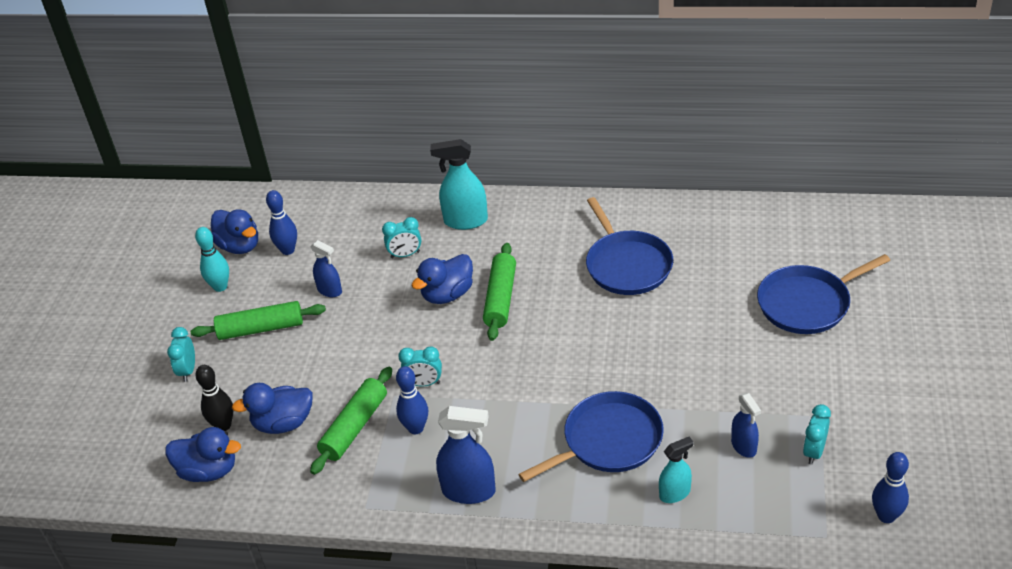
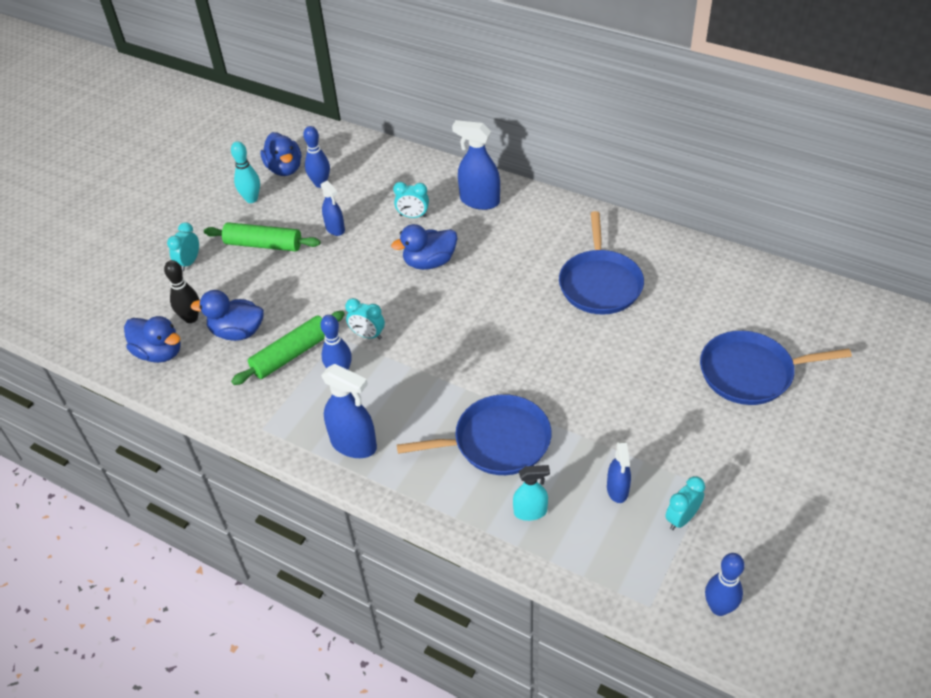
camera: 20 degrees right, 5 degrees up
turquoise spray bottle [430,139,488,230] -> blue spray bottle [452,120,500,210]
green rolling pin [483,243,516,341] -> none

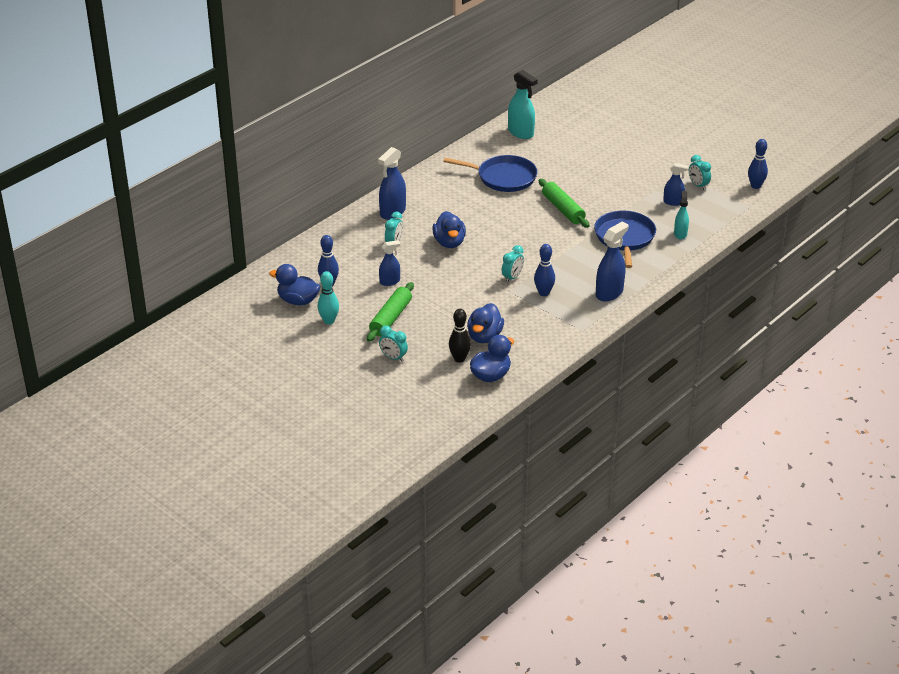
camera: 80 degrees left, 10 degrees down
green rolling pin [231,311,345,385] -> green rolling pin moved to [539,179,590,228]
blue duck [260,132,301,176] -> blue duck turned 150 degrees counterclockwise [269,264,320,305]
blue pan [700,331,852,405] -> none
none -> turquoise spray bottle [508,70,538,139]

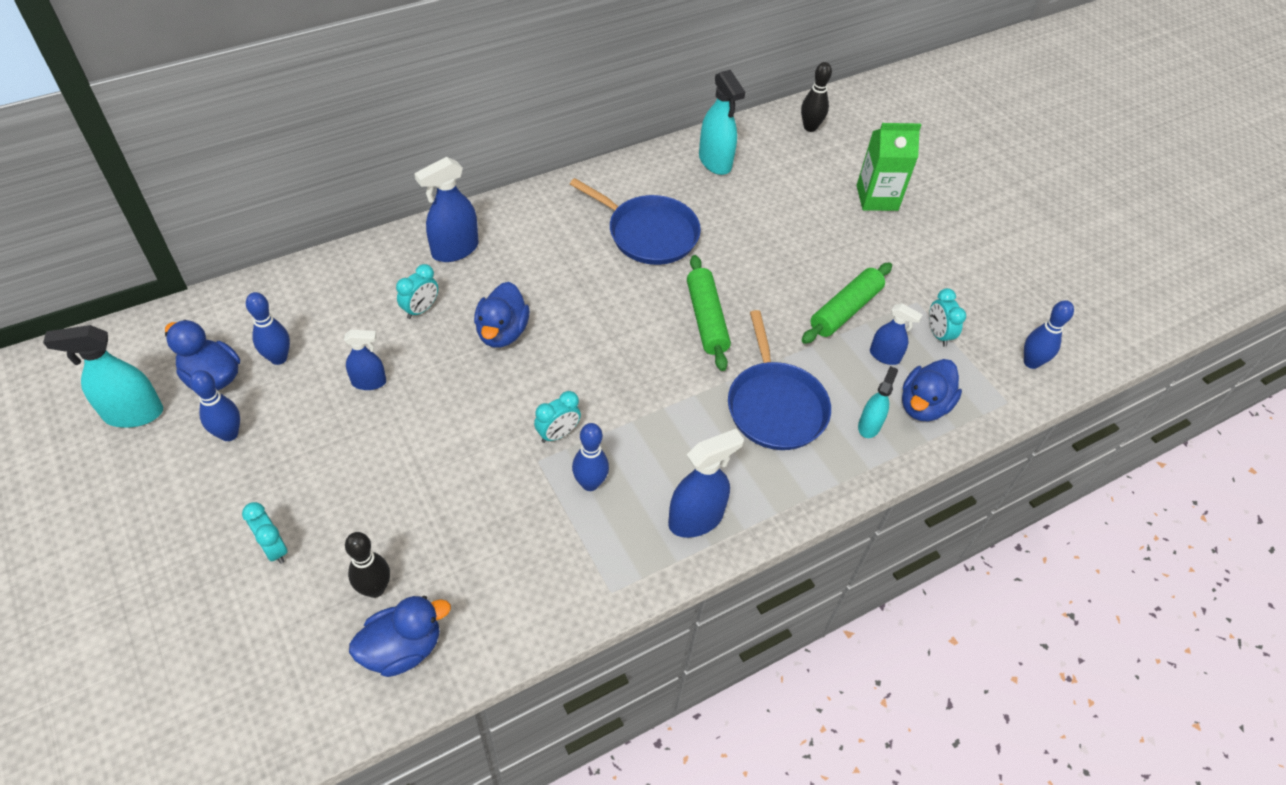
camera: 15 degrees right, 15 degrees up
turquoise bowling pin [317,271,339,325] -> blue bowling pin [190,370,240,441]
green rolling pin [367,282,414,342] -> green rolling pin moved to [802,262,892,344]
blue duck [467,303,504,343] -> blue duck moved to [902,359,962,422]
blue pan [594,211,656,268] -> blue pan turned 150 degrees clockwise [728,310,831,450]
none -> turquoise spray bottle [43,325,163,428]
none -> black bowling pin [801,62,832,132]
none -> green carton [857,123,921,211]

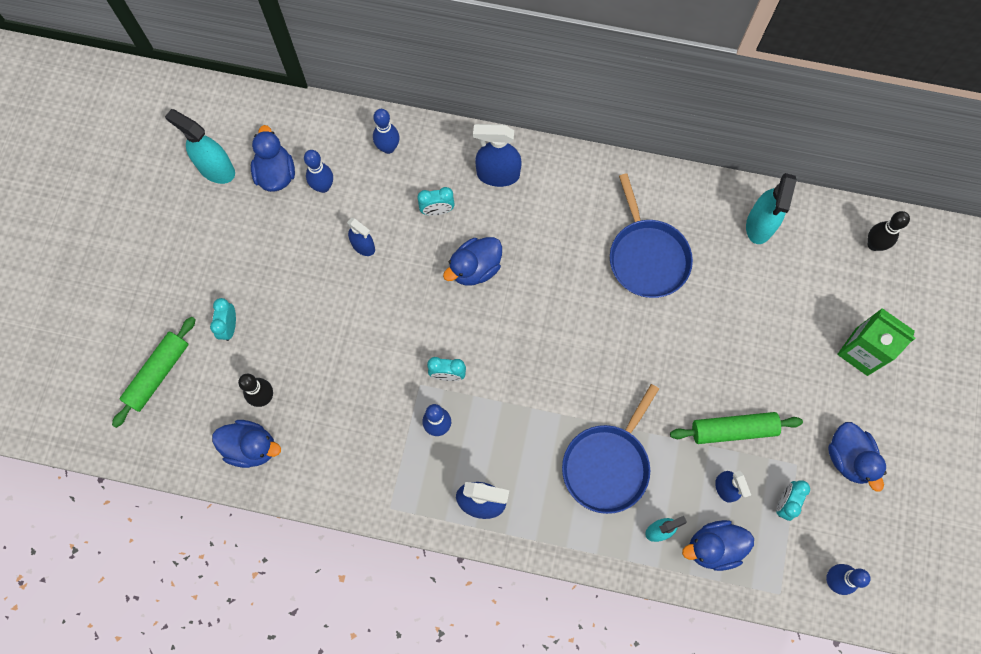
camera: 45 degrees right, 20 degrees up
blue bowling pin [190,370,240,441] -> blue bowling pin moved to [373,109,399,154]
green rolling pin [687,255,731,371] -> green rolling pin moved to [112,317,196,428]
none -> blue duck [828,422,887,492]

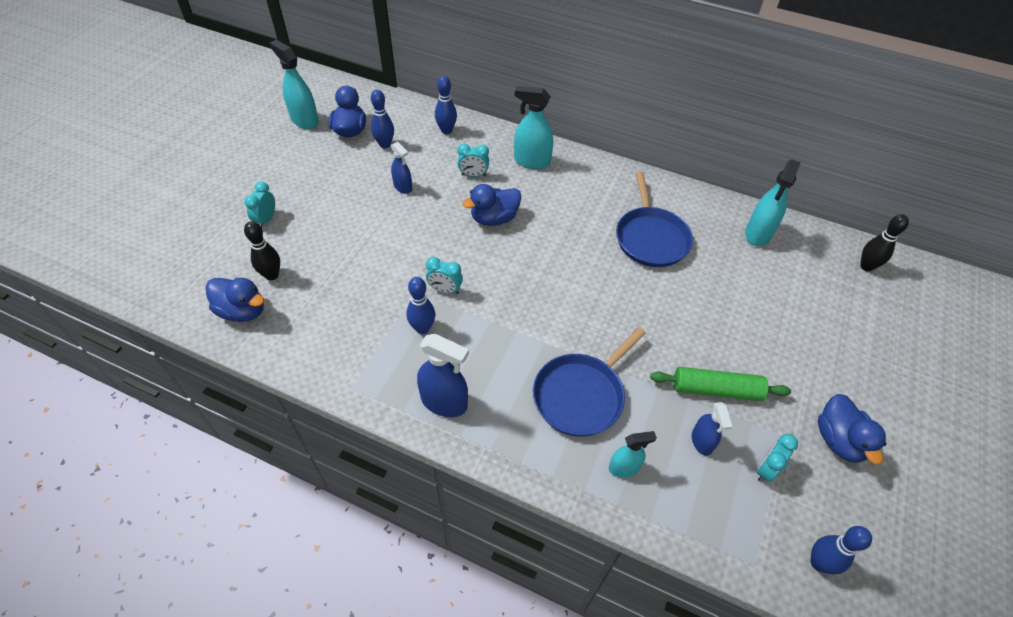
camera: 10 degrees right, 20 degrees down
green rolling pin [112,317,196,428] -> none
blue spray bottle [473,124,522,187] -> turquoise spray bottle [514,86,553,169]
blue duck [682,520,754,571] -> none
green carton [837,308,915,376] -> none

